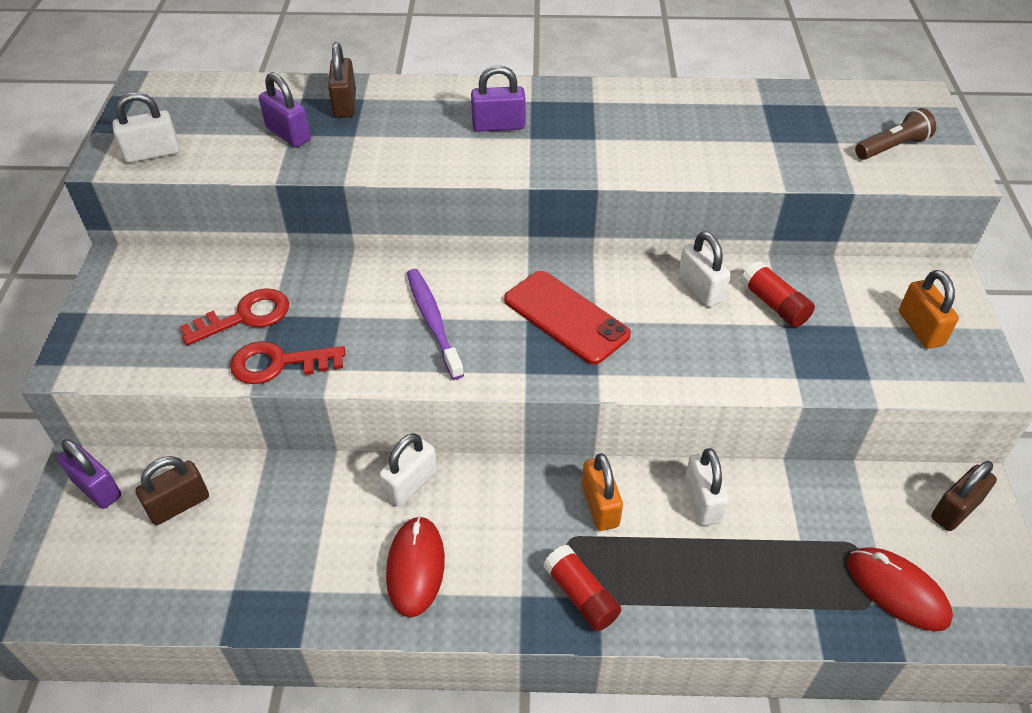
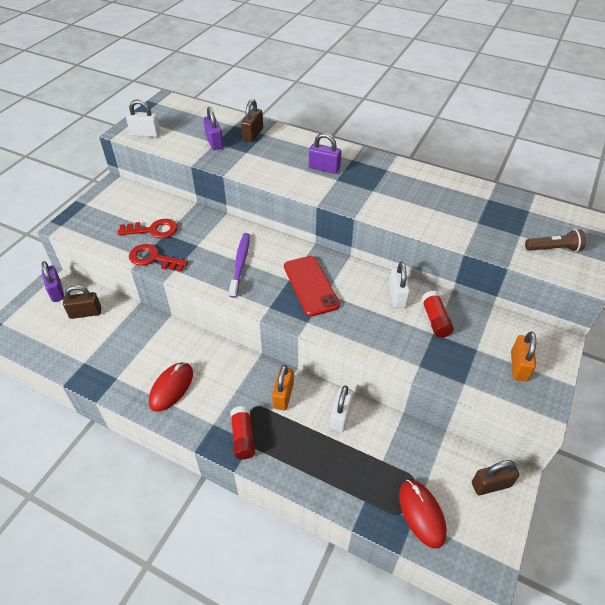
camera: 25 degrees right, 0 degrees up
white padlock [379,433,437,506] -> none

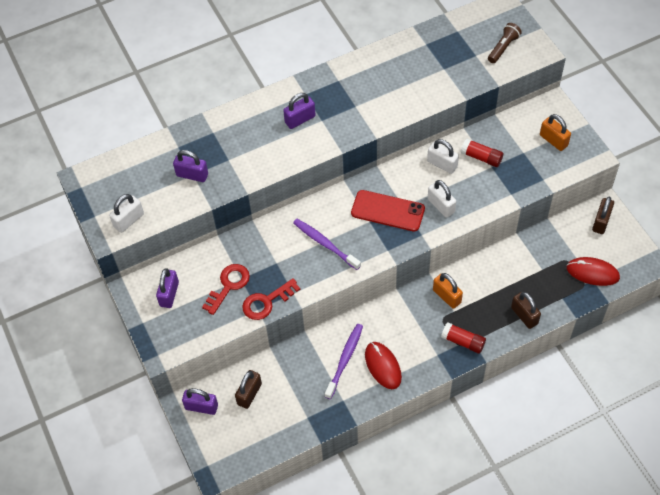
camera: 50 degrees left, 10 degrees up
brown padlock [241,99,263,142] -> brown padlock moved to [511,292,541,329]
white padlock [330,386,353,432] -> white padlock moved to [428,180,456,218]
none -> purple padlock [156,268,179,308]
none -> purple toothbrush [325,324,363,399]

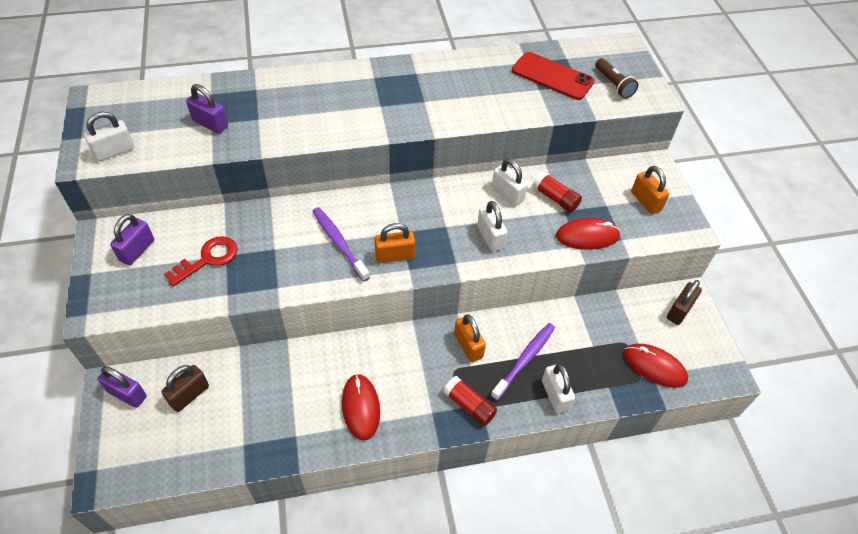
camera: 10 degrees right, 5 degrees down
red key [242,278,300,320] -> none
purple padlock [283,93,316,129] -> none
purple toothbrush [325,324,363,399] -> purple toothbrush moved to [491,323,555,400]
red phone [351,190,425,231] -> red phone moved to [512,52,595,100]
brown flashlight [488,23,522,63] -> brown flashlight turned 105 degrees clockwise [595,58,638,99]
brown padlock [511,292,541,329] -> white padlock [542,364,575,413]
none -> orange padlock [375,223,415,263]
none -> red mouse [556,218,621,250]

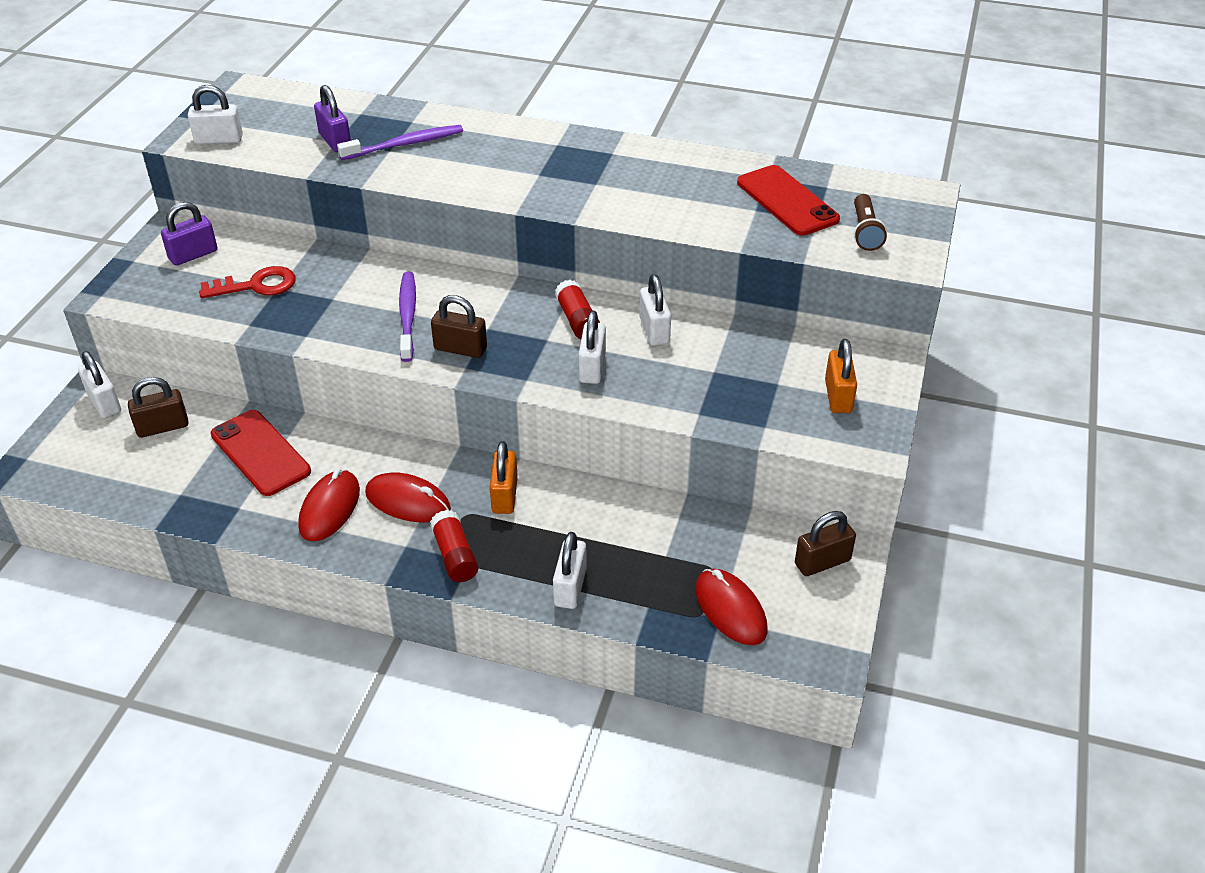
camera: 30 degrees right, 10 degrees down
purple padlock [98,366,147,408] -> white padlock [78,351,121,418]
orange padlock [375,223,415,263] -> brown padlock [431,295,487,358]
purple toothbrush [491,323,555,400] -> purple toothbrush moved to [337,125,463,160]
red glue stick [533,171,582,212] -> red glue stick moved to [555,280,600,339]
red mouse [556,218,621,250] -> red mouse moved to [365,472,451,522]
none -> red phone [211,410,311,496]

